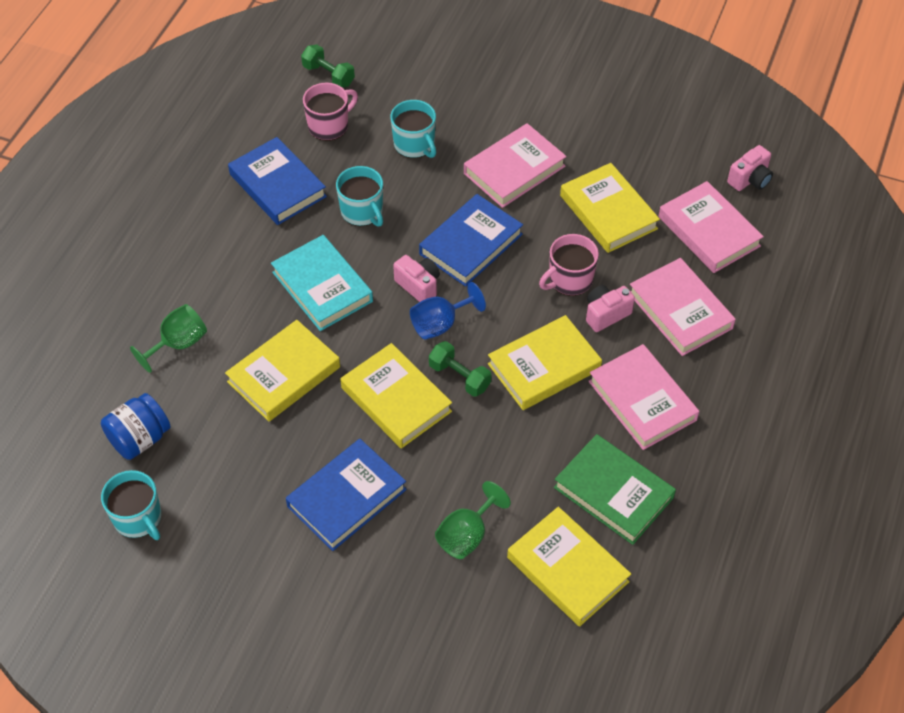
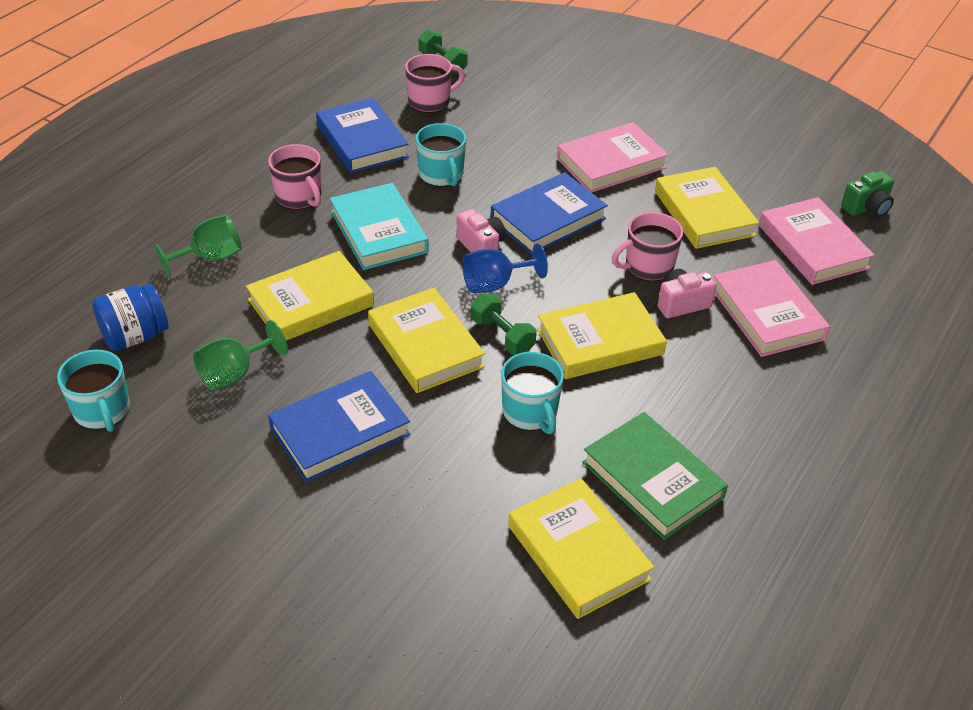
camera: 10 degrees right, 10 degrees down
turquoise mug [390,100,436,158] -> turquoise mug moved to [501,352,564,434]
green goblet [435,481,511,559] -> green goblet moved to [193,320,288,390]
pink book [589,344,699,450] -> none
pink camera [727,145,773,191] -> green camera [841,171,894,217]
none -> pink mug [268,144,321,210]

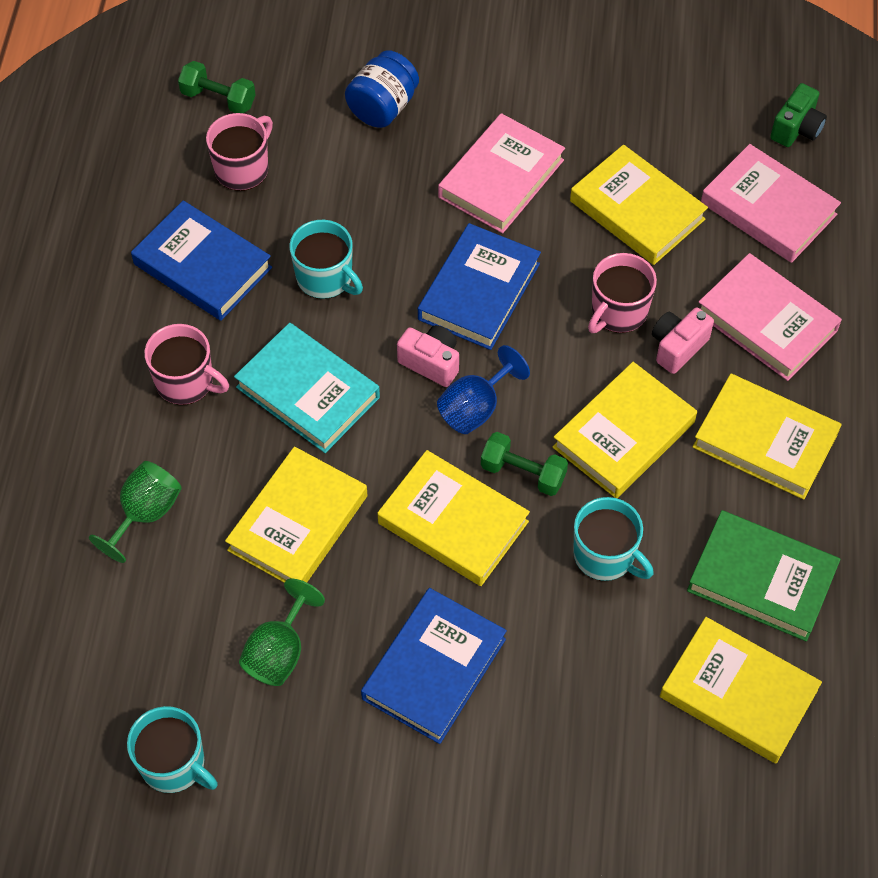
camera: 25 degrees left, 15 degrees up
blue jar [92,283,169,351] -> blue jar moved to [345,50,419,128]
none -> yellow book [693,374,842,500]

